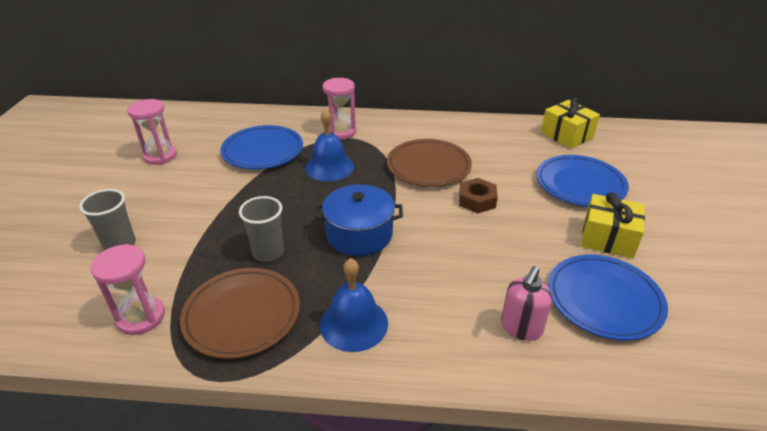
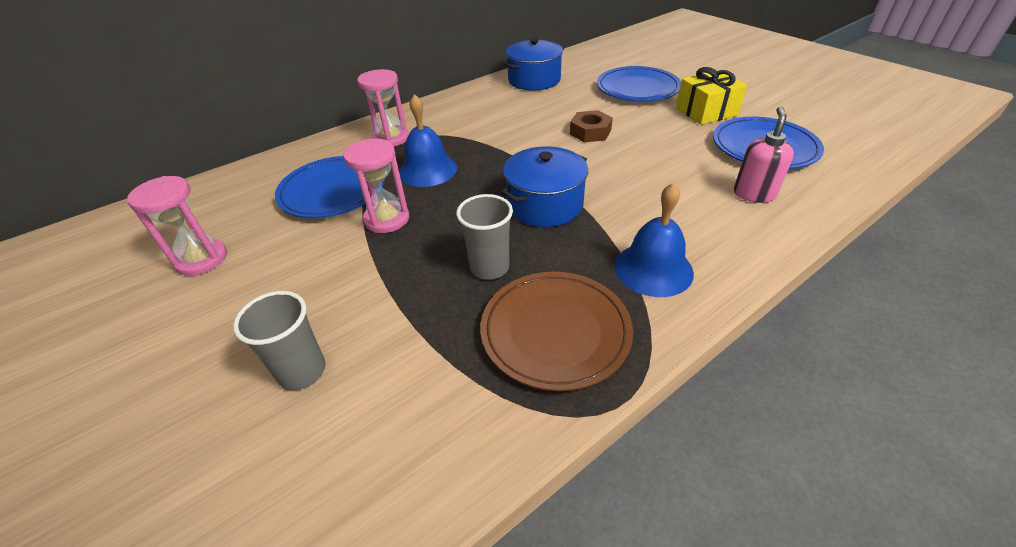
camera: 40 degrees left, 5 degrees up
pink hourglass [90,244,165,335] -> pink hourglass moved to [343,138,409,233]
brown plate [387,139,472,187] -> none
pink soap dispenser [501,266,552,341] -> pink soap dispenser turned 150 degrees counterclockwise [734,107,794,203]
yellow gift [541,98,600,149] -> none
none -> blue pot [503,38,564,91]

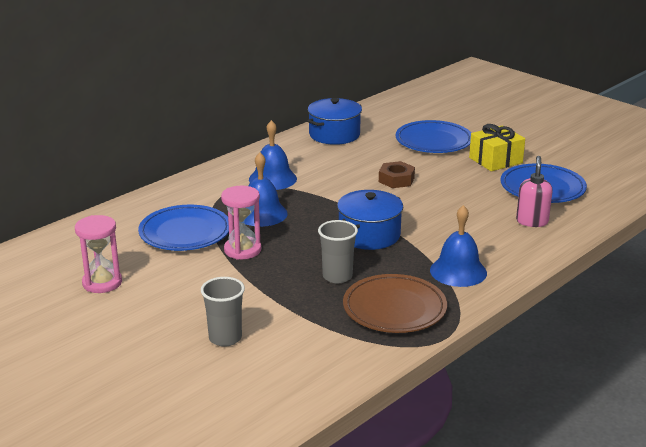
camera: 10 degrees left, 15 degrees down
pink hourglass [357,69,409,147] -> none
none -> blue bell [249,120,297,190]

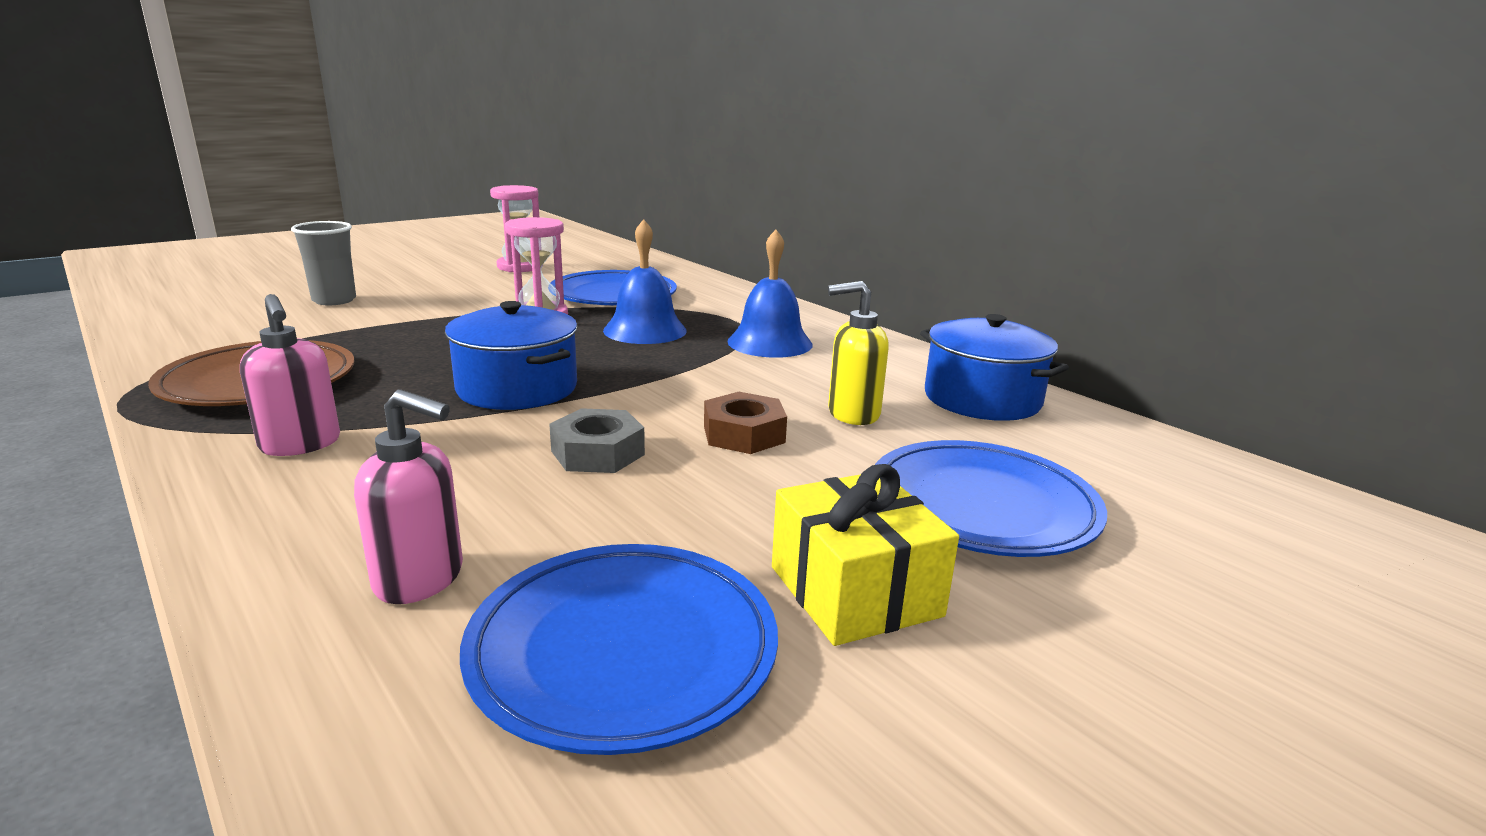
camera: 95 degrees right, 5 degrees down
grey cup [318,220,358,283] -> none
blue bell [430,205,487,287] -> pink soap dispenser [240,294,340,456]
none -> grey nut [549,408,645,473]
none -> yellow soap dispenser [828,281,889,425]

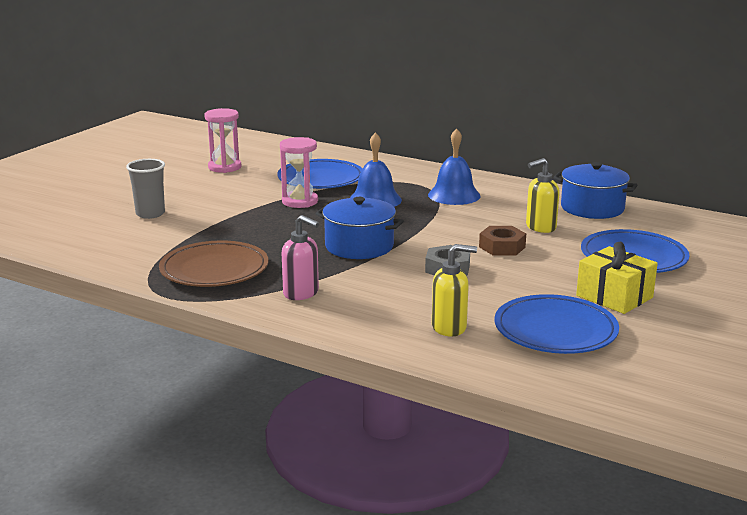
camera: 20 degrees left, 0 degrees up
pink soap dispenser [354,389,463,604] -> yellow soap dispenser [432,244,477,336]

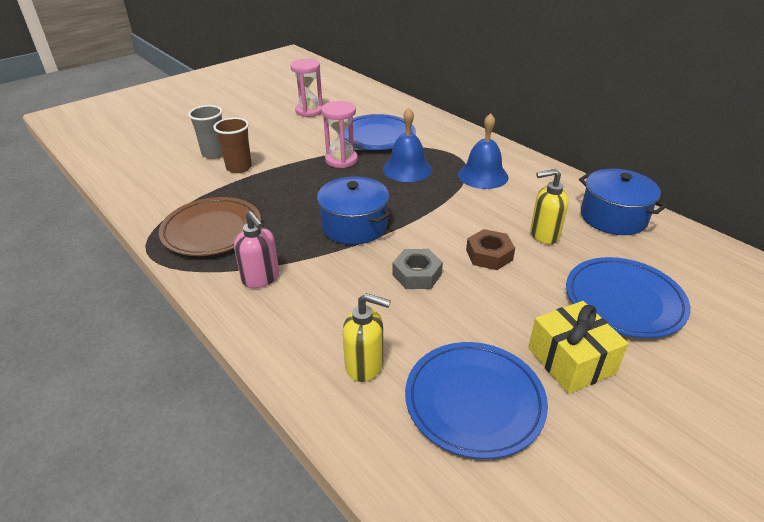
camera: 20 degrees right, 15 degrees up
none -> brown cup [213,117,252,173]

